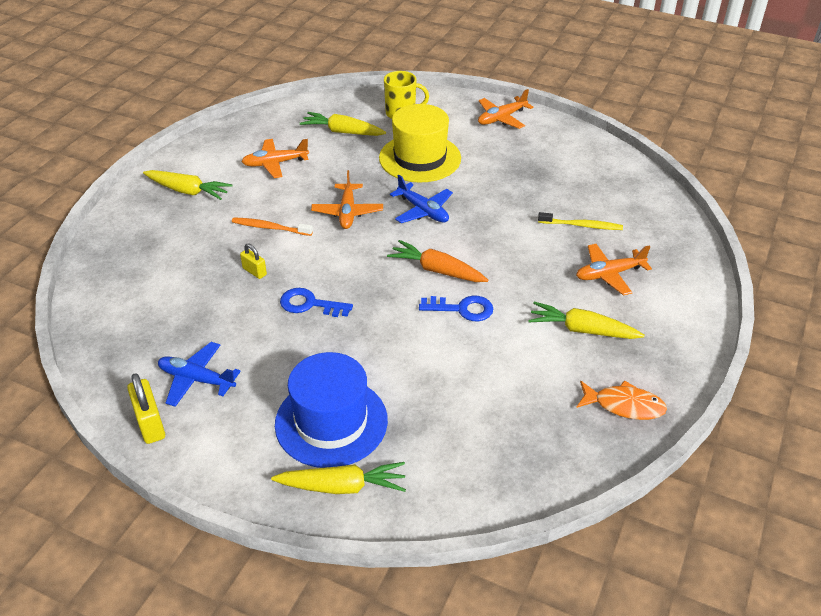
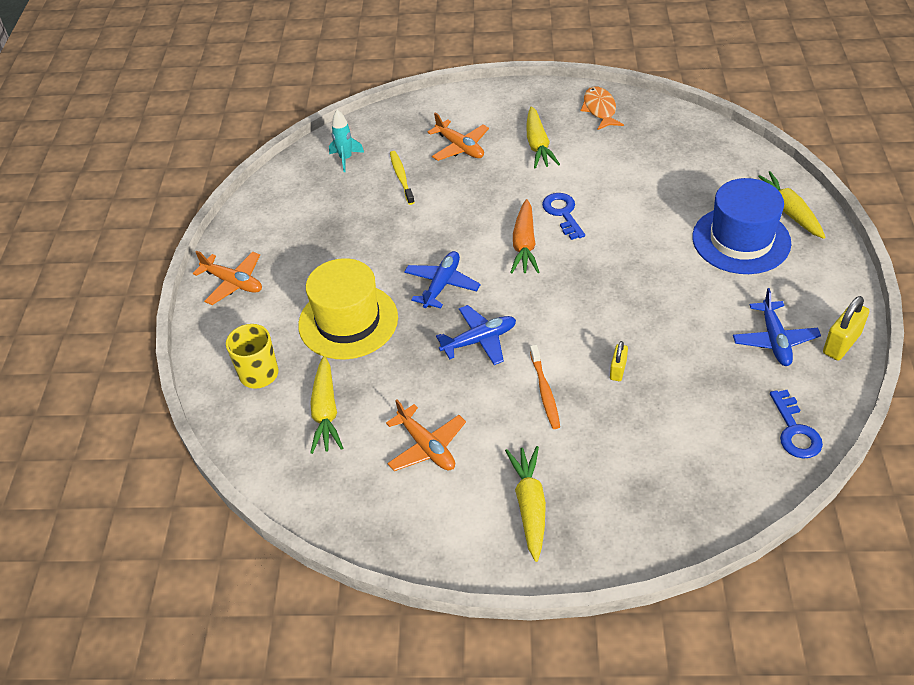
camera: 110 degrees left, 5 degrees up
blue key [280,288,353,317] -> blue key moved to [770,390,823,459]
orange plane [311,170,383,229] -> blue plane [436,305,516,365]
none -> turquoise rocket [329,110,364,172]

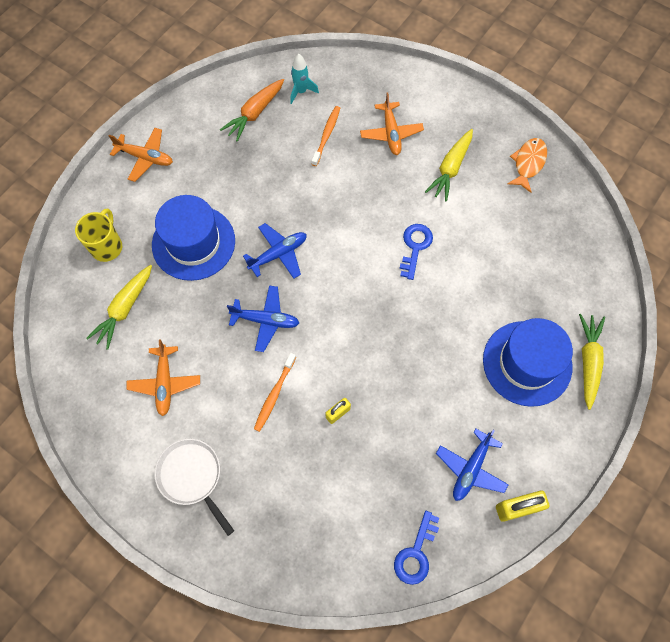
camera: 30 degrees right, 20 degrees up
orange plane [193,251,262,305] -> orange plane turned 45 degrees counterclockwise [109,128,173,182]
yellow hat [298,258,398,359] -> blue hat [152,195,235,281]
yellow toothbrush [390,151,415,205] -> orange toothbrush [312,106,340,166]
yellow carrot [505,446,546,562] -> white pan [154,439,234,536]
orange carrot [510,199,539,273] -> orange carrot moved to [220,79,284,142]

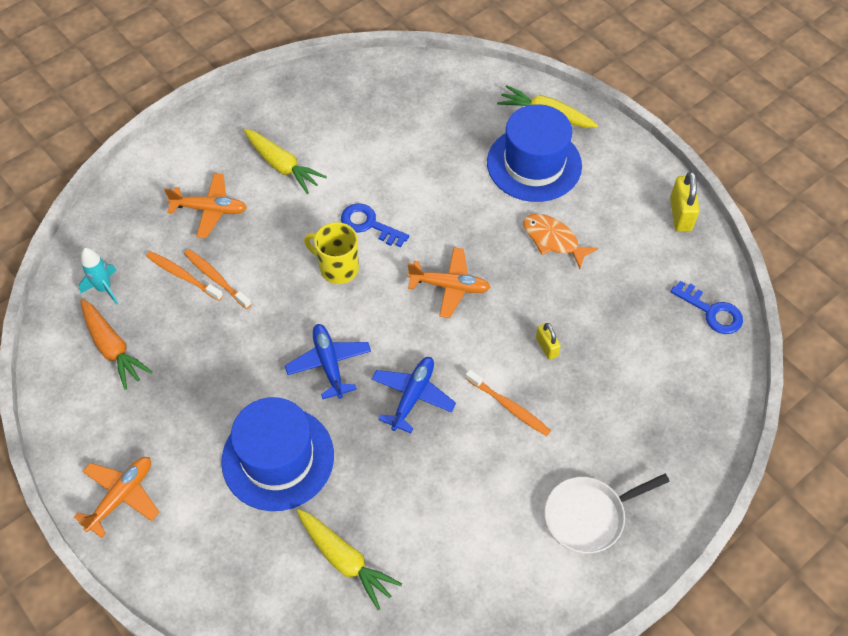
camera: 75 degrees left, 10 degrees down
yellow mug [75,209,122,262] -> yellow mug moved to [304,222,359,284]
orange plane [126,339,200,416] -> orange plane moved to [408,247,491,318]
blue plane [436,429,509,501] -> none
orange fish [507,138,547,193] -> orange fish moved to [523,214,598,269]
none -> orange toothbrush [184,249,251,309]

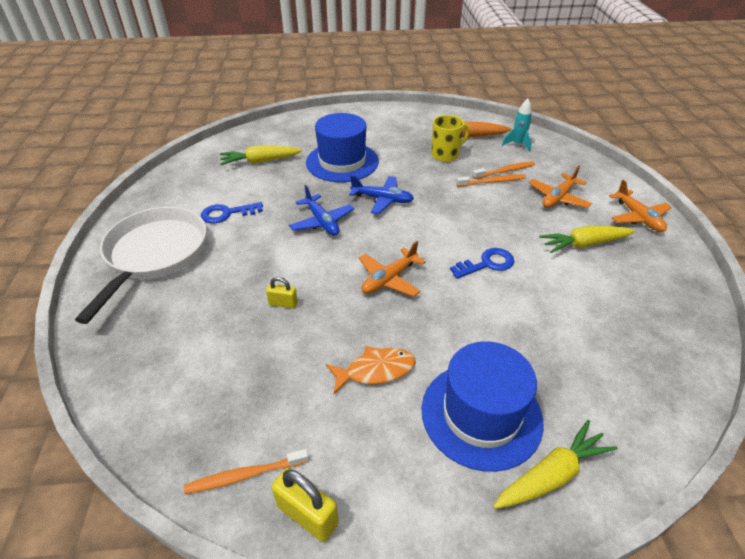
camera: 125 degrees right, 15 degrees down
orange plane [74,457,159,538] -> orange plane moved to [609,180,672,232]
yellow mug [304,222,359,284] -> yellow mug moved to [431,115,469,162]
orange toothbrush [465,370,551,436] -> orange toothbrush moved to [184,449,309,494]
white pan [544,474,670,553] -> white pan [75,207,206,324], size x1.63
blue key [670,281,743,334] -> blue key moved to [201,202,263,223]

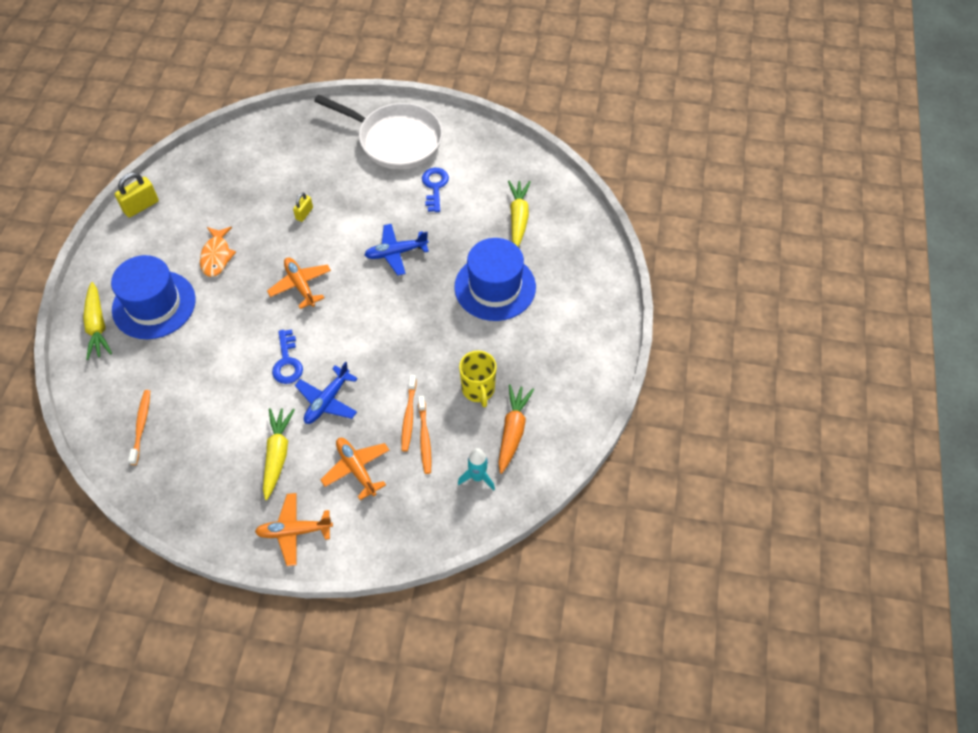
camera: 105 degrees right, 15 degrees up
orange toothbrush [184,449,309,494] -> orange toothbrush moved to [128,390,150,465]
blue plane [349,175,414,214] -> blue plane moved to [295,362,358,424]

